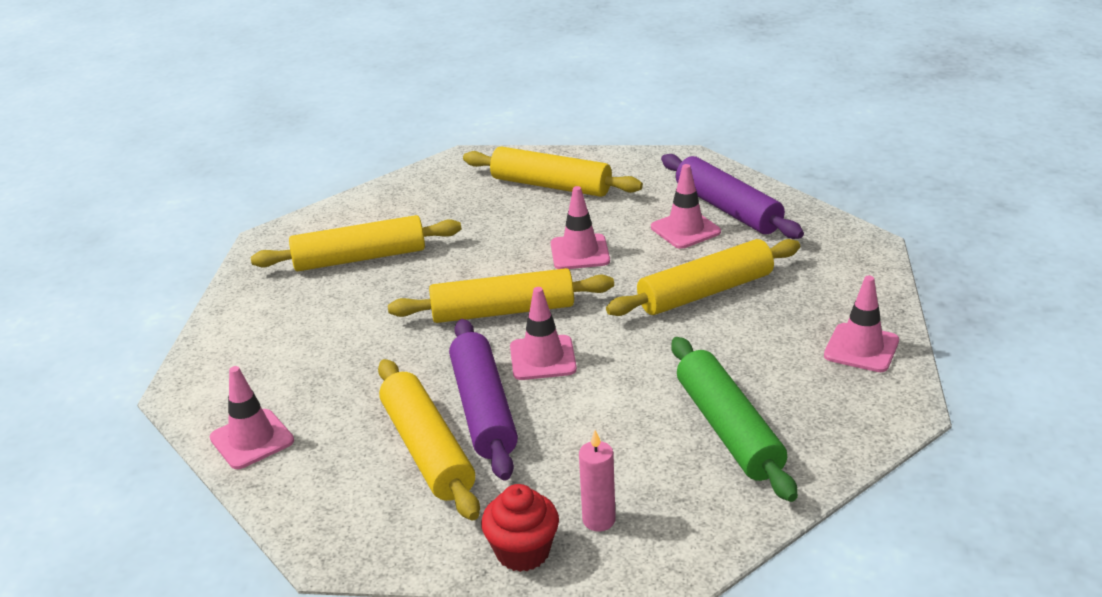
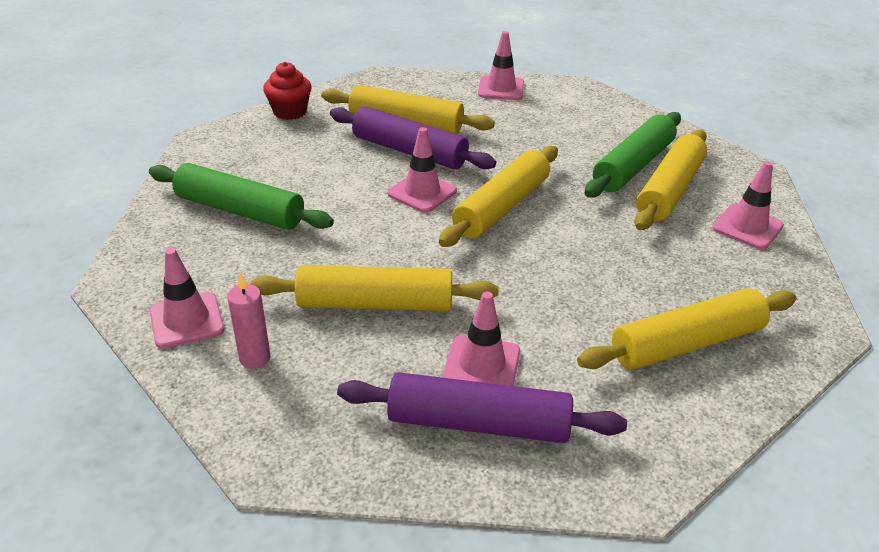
camera: 130 degrees right, 5 degrees up
pink traffic cone [551,186,610,269] -> pink traffic cone moved to [712,161,784,249]
pink candle [579,430,616,531] -> pink candle moved to [227,272,271,369]
yellow rolling pin [606,239,800,316] -> yellow rolling pin turned 75 degrees clockwise [250,265,499,311]
none -> green rolling pin [585,112,681,198]

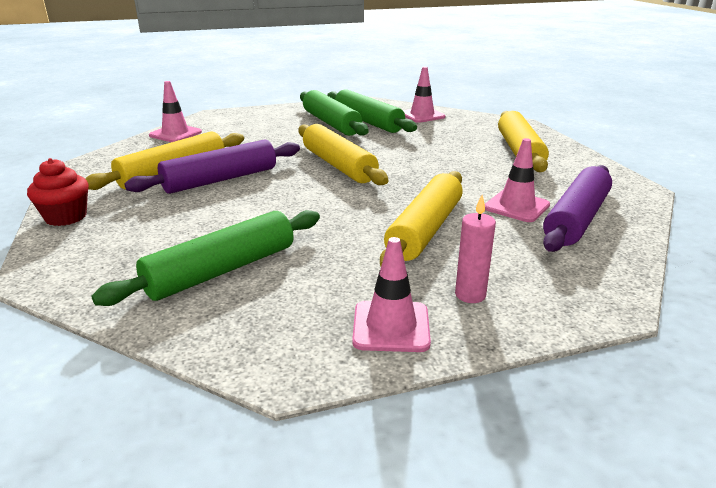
camera: 65 degrees left, 10 degrees down
pink traffic cone [388,127,457,213] -> none
yellow rolling pin [634,129,707,230] -> green rolling pin [327,89,417,133]

